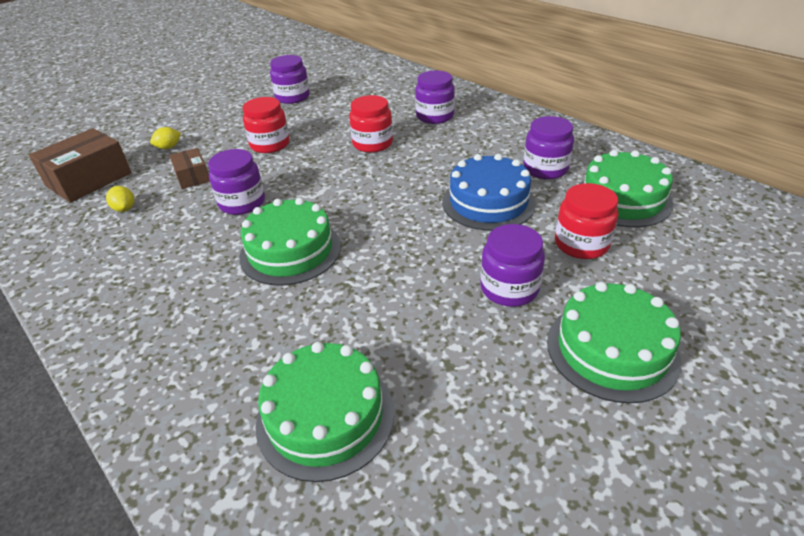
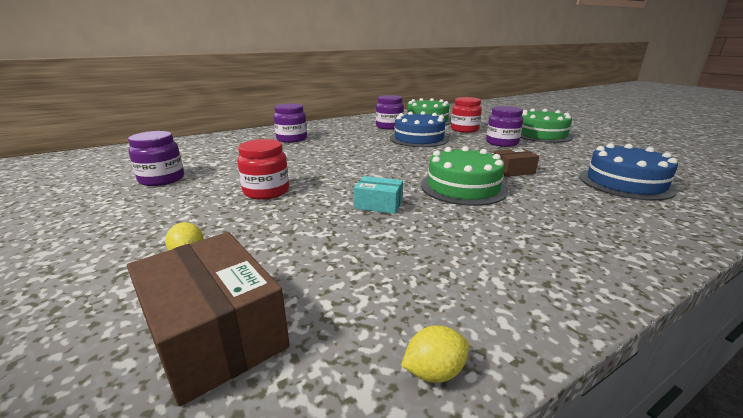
camera: 80 degrees left, 15 degrees down
yellow lemon [106,186,134,212] -> yellow lemon moved to [401,326,469,383]
brown box [169,148,210,189] -> brown box moved to [494,149,539,177]
purple jar [208,149,265,215] -> turquoise box [354,176,403,214]
green cake [256,342,394,482] -> blue cake [579,143,678,200]
red jar [349,95,393,153] -> none

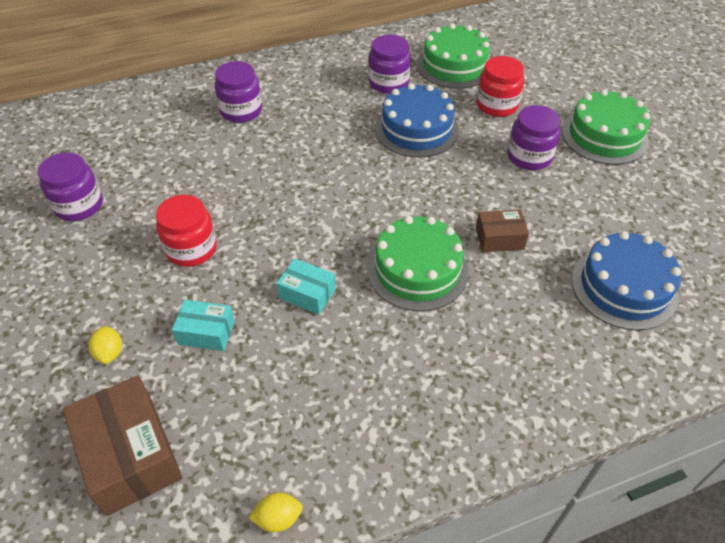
camera: 10 degrees right, 25 degrees up
none -> turquoise box [172,300,235,351]

